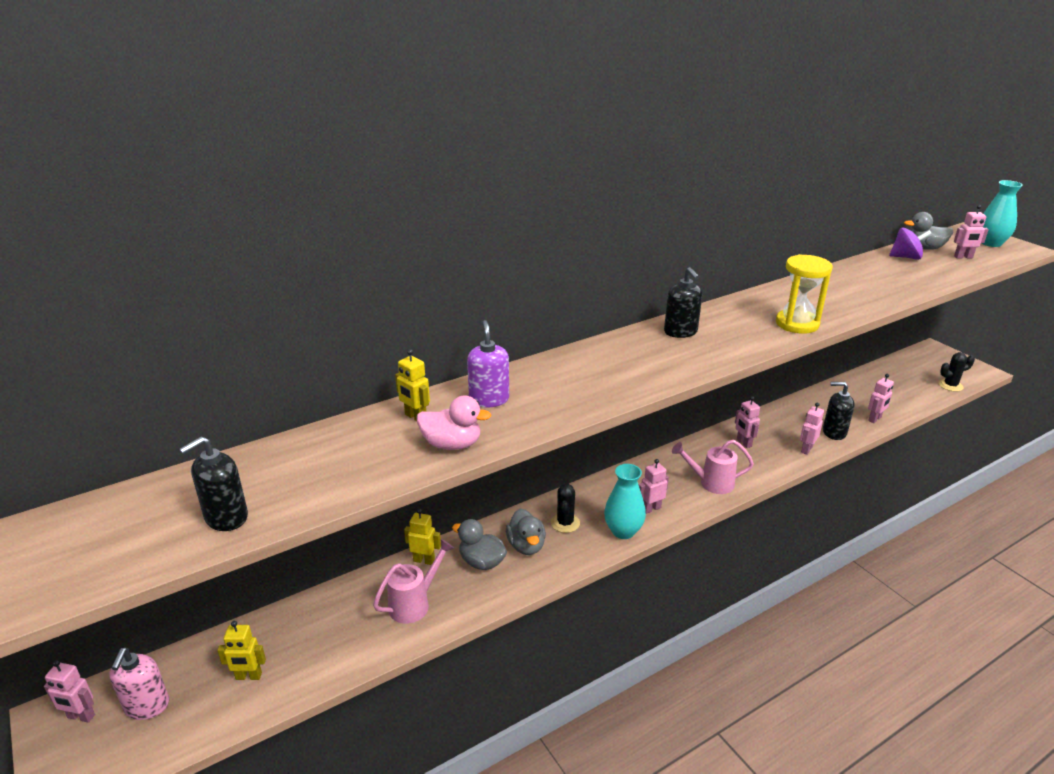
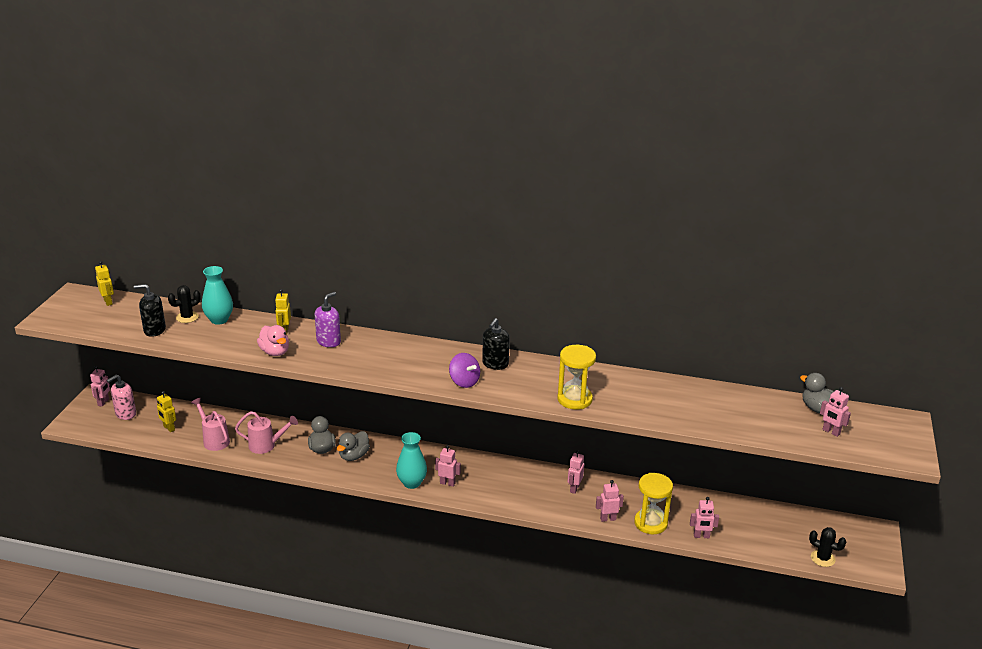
camera: 45 degrees right, 0 degrees up
pink robot [44,660,95,723] -> pink robot turned 135 degrees counterclockwise [90,366,110,406]
yellow robot [404,509,441,565] -> yellow robot moved to [95,261,114,306]
black cactus [551,484,580,533] -> black cactus moved to [168,285,201,323]
pink watering can [672,440,754,494] -> pink watering can moved to [191,398,230,451]
black soap dispenser [823,382,855,440] -> yellow hourglass [634,473,673,534]
purple spinning top [889,227,932,260] -> purple spinning top moved to [449,353,480,388]
turquoise vase [982,180,1023,247] -> turquoise vase moved to [202,266,233,325]

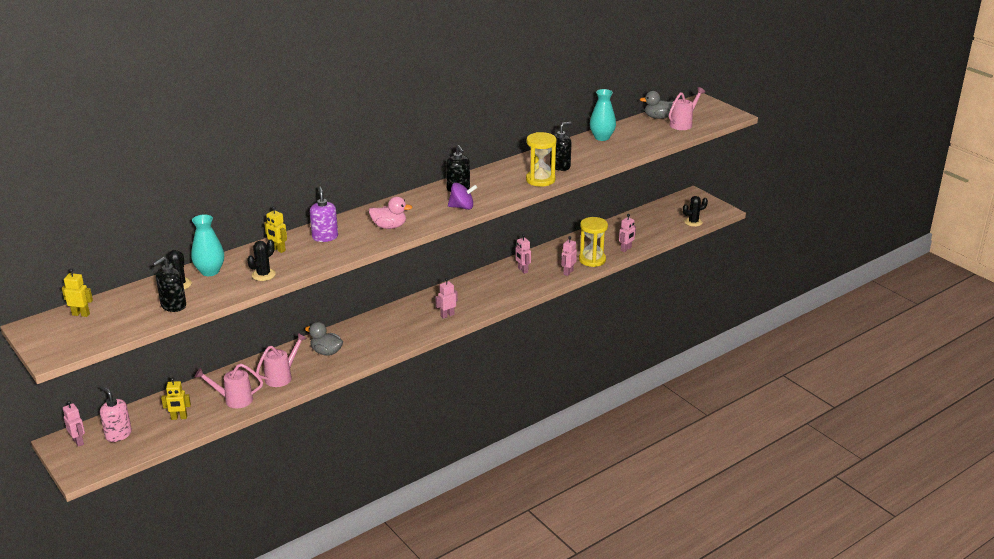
camera: 50 degrees left, 0 degrees up
pink soap dispenser [107,375,136,420] -> pink soap dispenser turned 135 degrees clockwise [100,387,132,442]
pink duck [257,325,289,356] -> pink duck moved to [369,197,412,229]
grey duck [337,431,370,461] -> none
turquoise vase [396,432,427,489] -> turquoise vase moved to [590,89,616,141]
pink robot [820,387,851,437] -> pink watering can [669,87,706,130]
none -> black cactus [247,239,276,281]
none -> black soap dispenser [550,122,572,171]

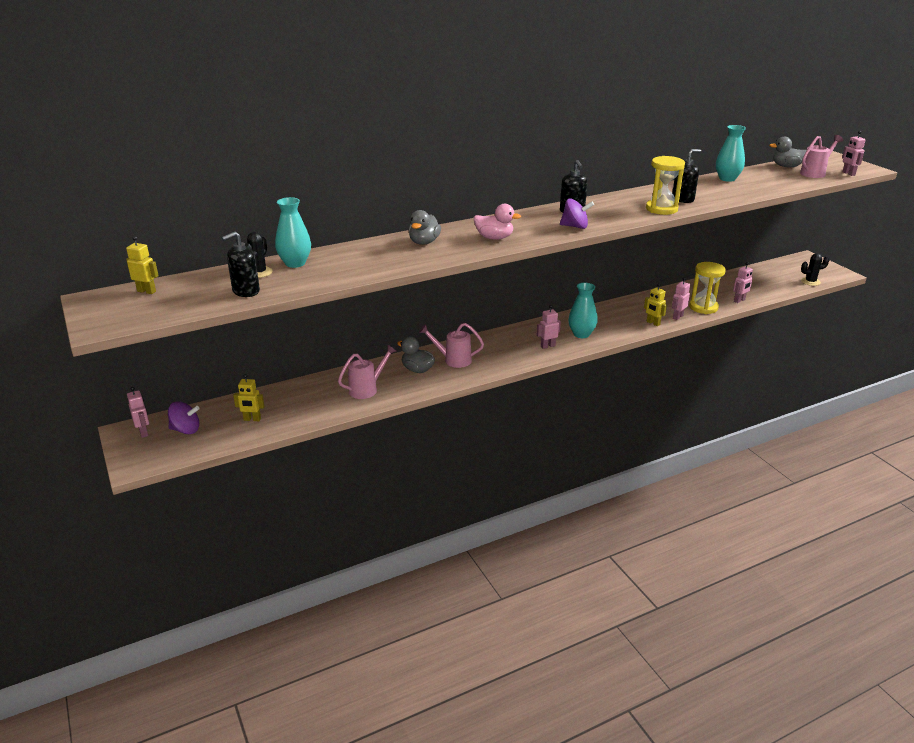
camera: 10 degrees right, 0 degrees up
pink soap dispenser [100,387,132,442] -> purple spinning top [168,401,200,434]
pink watering can [195,364,263,408] -> pink watering can moved to [419,323,484,368]
black cactus [247,239,276,281] -> none
yellow robot [264,206,287,253] -> yellow robot moved to [644,283,667,326]
purple soap dispenser [310,186,338,242] -> grey duck [409,210,441,245]
pink robot [515,234,531,274] -> pink robot moved to [842,131,866,176]
none -> turquoise vase [568,283,598,338]

